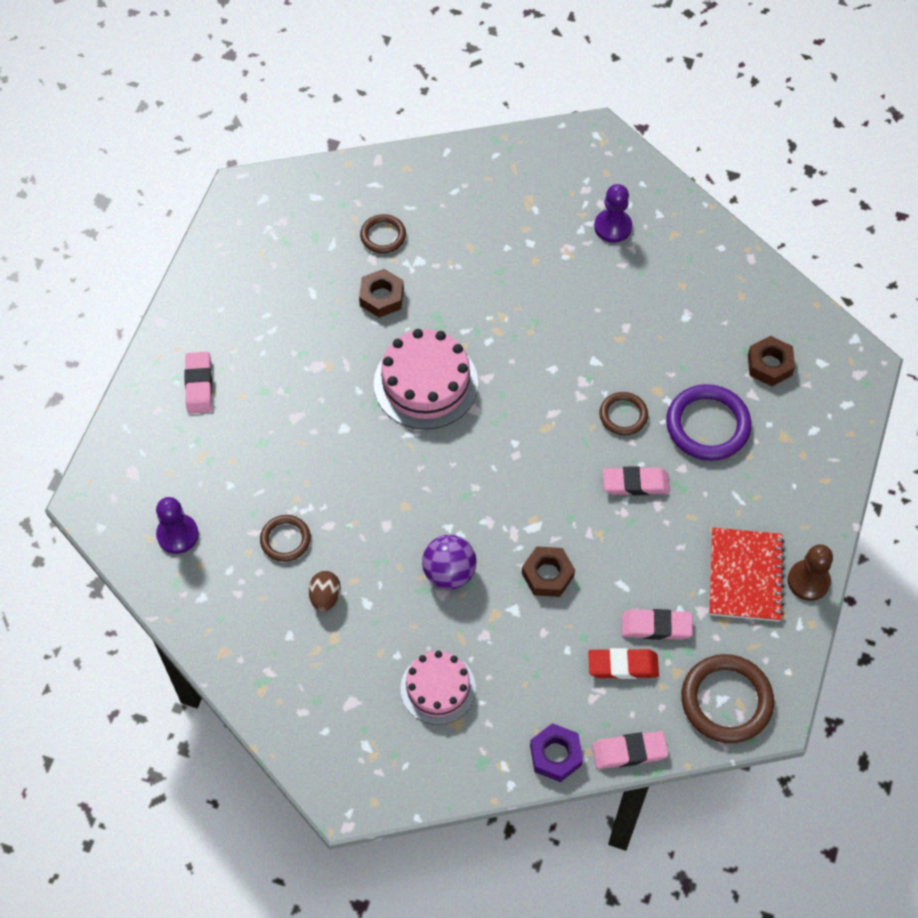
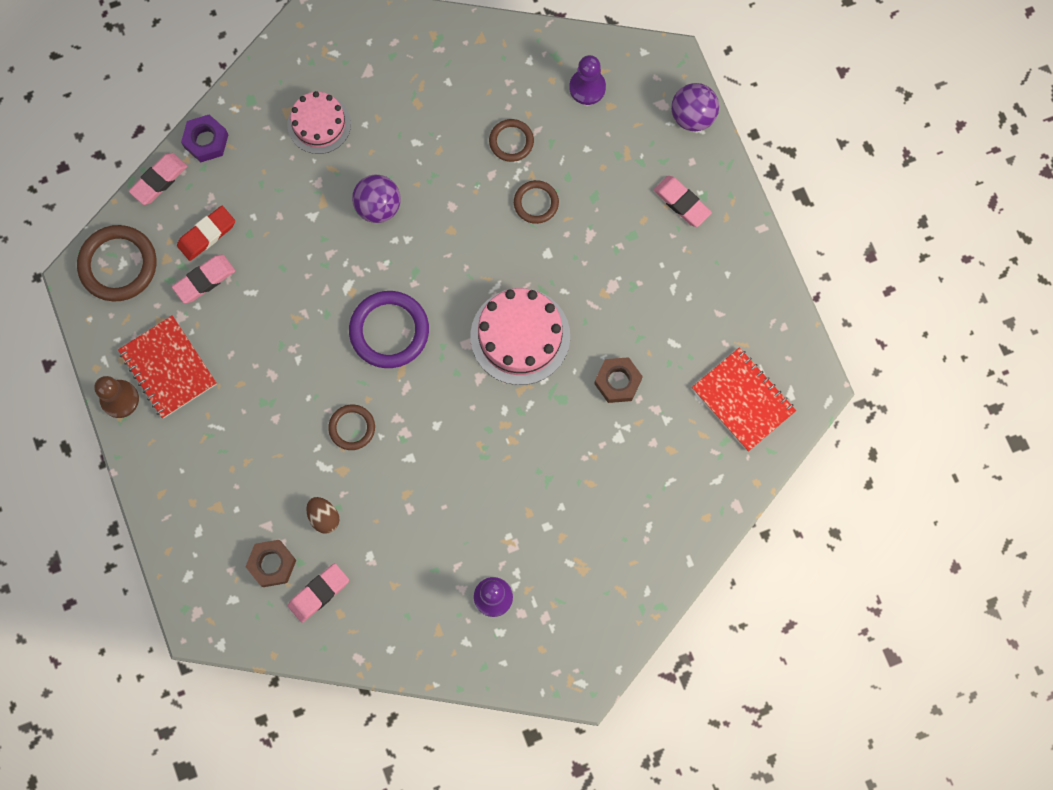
camera: 140 degrees right, 15 degrees up
brown egg [308,571,341,612] -> brown egg moved to [306,497,339,534]
brown ring [360,214,406,254] -> brown ring moved to [514,180,559,224]
brown nut [522,546,575,597] -> none
pink eraser [603,466,670,495] -> pink eraser moved to [288,563,349,623]
purple ring [666,384,752,461] -> purple ring moved to [349,291,429,368]
none -> purple ball [671,83,719,131]
none -> red notebook [692,347,796,451]

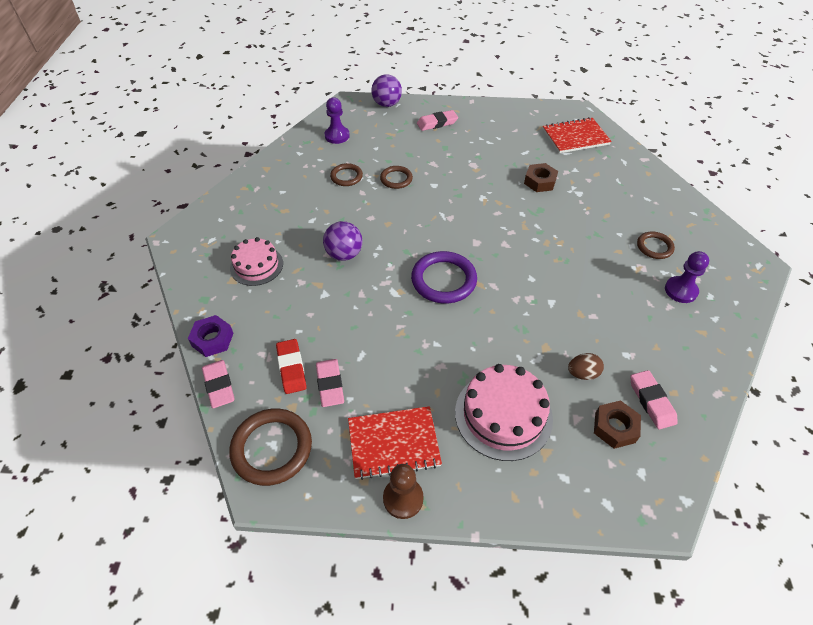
camera: 65 degrees left, 25 degrees down
brown ring [328,405,375,450] -> brown ring moved to [637,232,675,259]
pink cake [470,288,570,385] -> pink cake moved to [455,364,553,461]

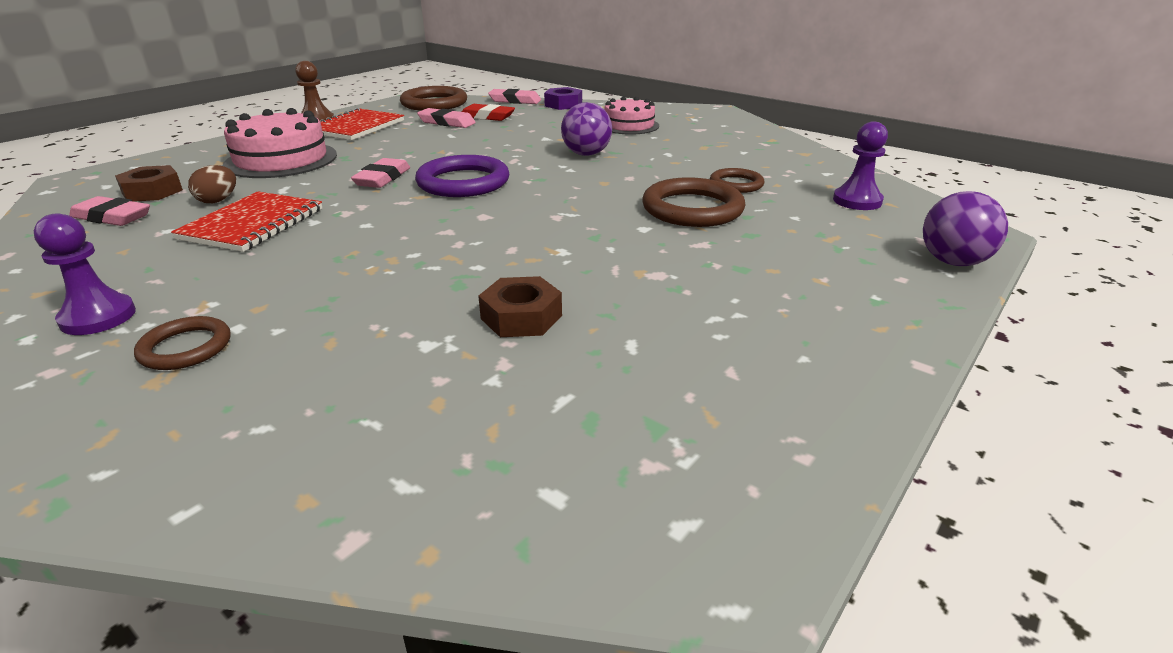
camera: 125 degrees right, 20 degrees down
brown ring [380,166,413,189] -> brown ring [642,177,746,227], size x1.73
pink eraser [417,110,458,131] -> pink eraser moved to [351,158,410,188]
red notebook [543,117,612,153] -> red notebook moved to [171,191,322,252]

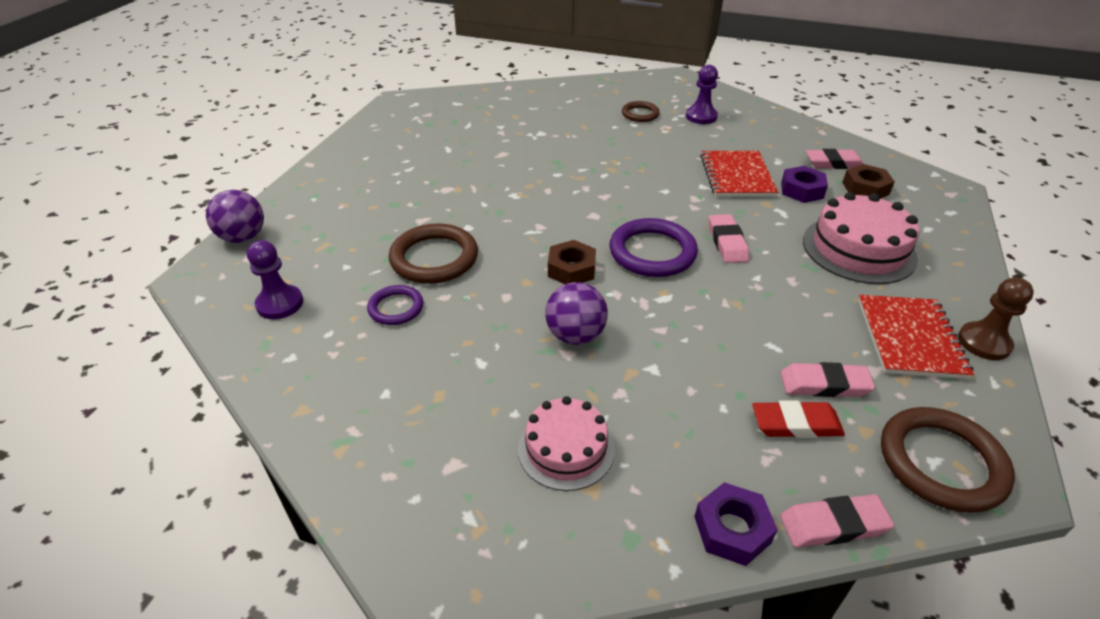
camera: 160 degrees right, 10 degrees up
brown egg [188,165,236,203] -> purple nut [781,166,828,203]
brown nut [478,276,562,337] -> brown nut moved to [548,240,596,284]
brown ring [710,168,765,193] -> purple ring [367,285,423,325]

